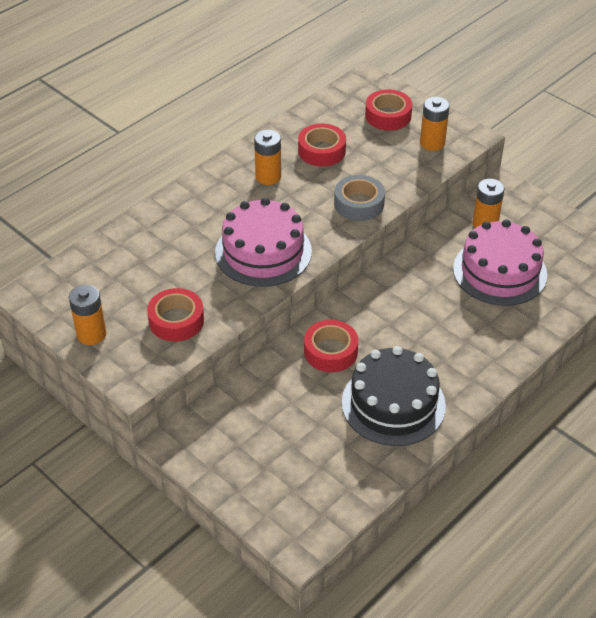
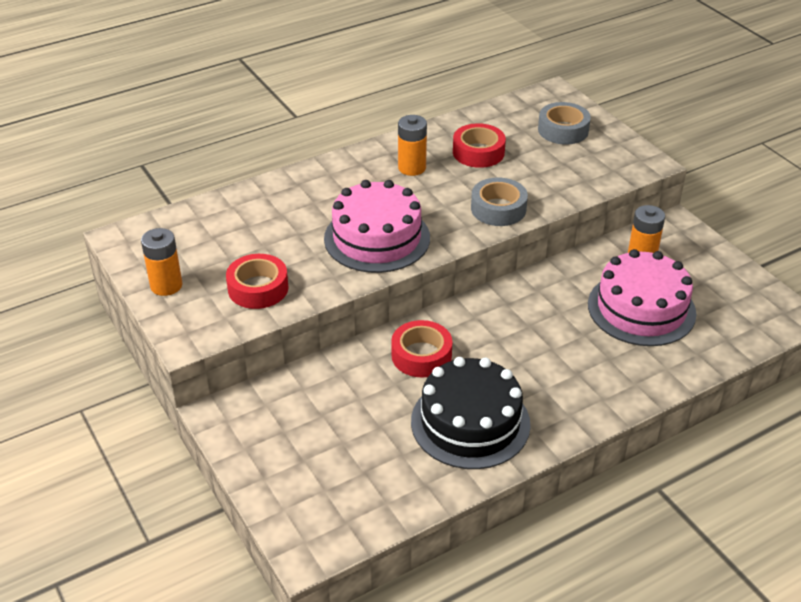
camera: 15 degrees right, 5 degrees down
red tape [365,90,412,131] -> grey tape [538,102,591,145]
orange battery [420,97,450,151] -> none

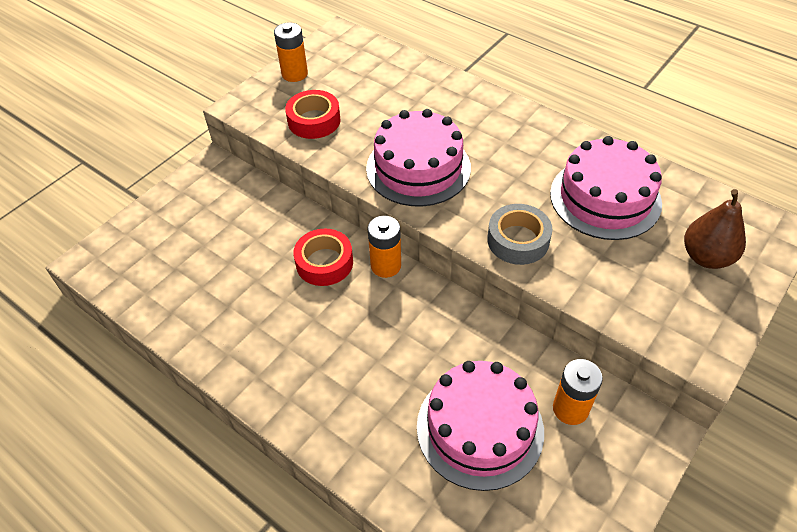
camera: 70 degrees right, 10 degrees up
orange battery [398,115,427,176] -> orange battery moved to [367,216,401,278]
black cake [411,357,530,469] -> none
red tape [453,123,506,168] -> pink cake [550,136,662,240]
grey tape [538,102,591,145] -> brown pear [684,189,746,269]

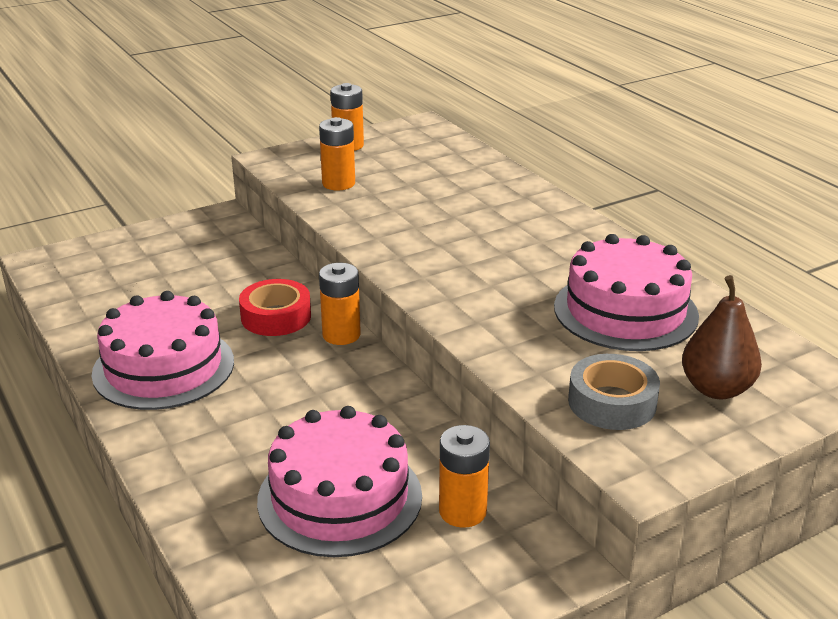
camera: 20 degrees right, 20 degrees down
red tape [285,90,341,139] -> orange battery [319,117,355,190]
pink cake [366,109,471,206] -> pink cake moved to [92,291,234,410]
grey tape [487,204,552,265] -> grey tape moved to [568,354,660,430]

